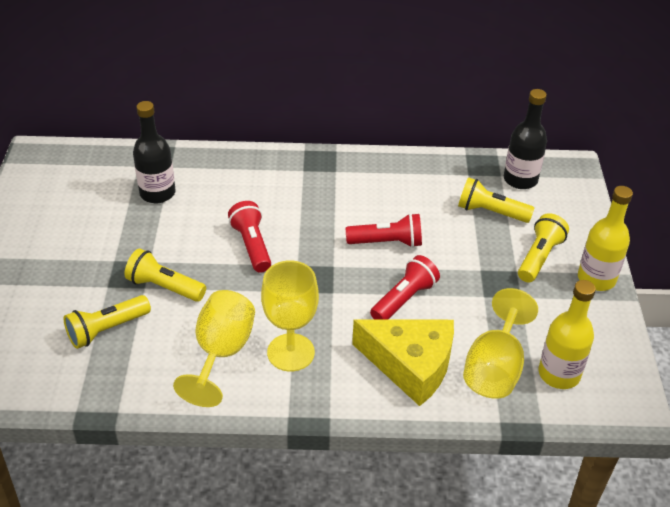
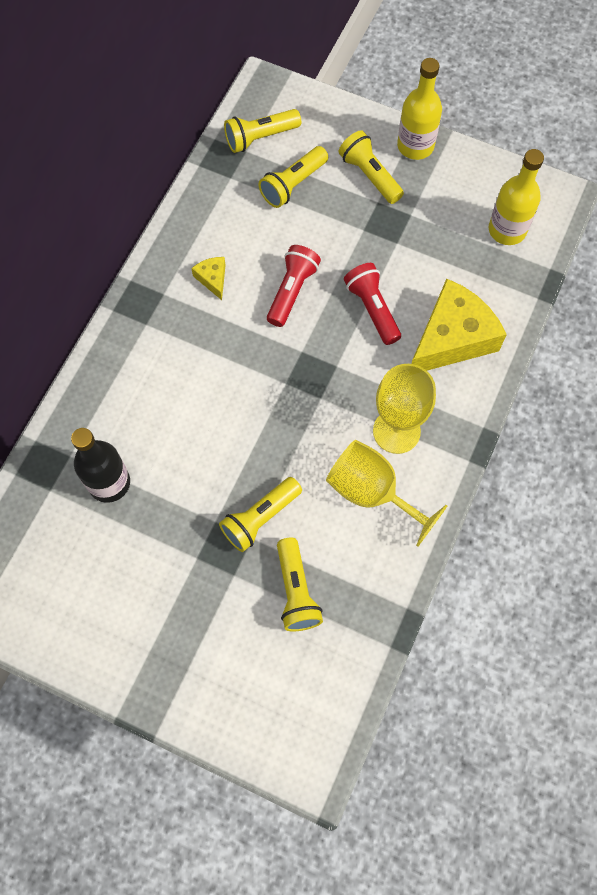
camera: 65 degrees left, 25 degrees up
red flashlight [228,201,271,273] -> none
yellow goblet [463,288,538,399] -> none
black bottle [504,89,547,189] -> yellow flashlight [224,109,301,153]
none -> yellow cheese [191,257,226,300]

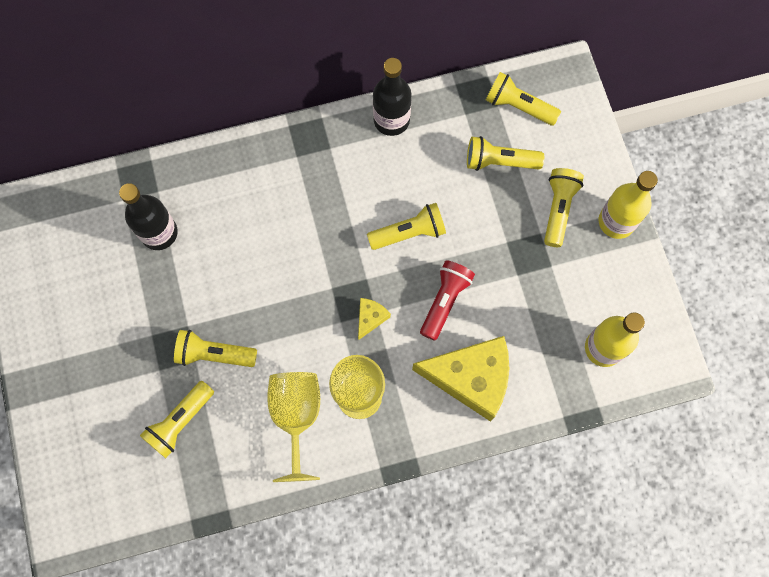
camera: 50 degrees right, 5 degrees up
yellow cheese [191,257,226,300] -> yellow cheese moved to [358,298,391,340]
red flashlight [267,245,321,327] -> yellow flashlight [367,203,446,250]
none -> black bottle [373,58,412,136]

